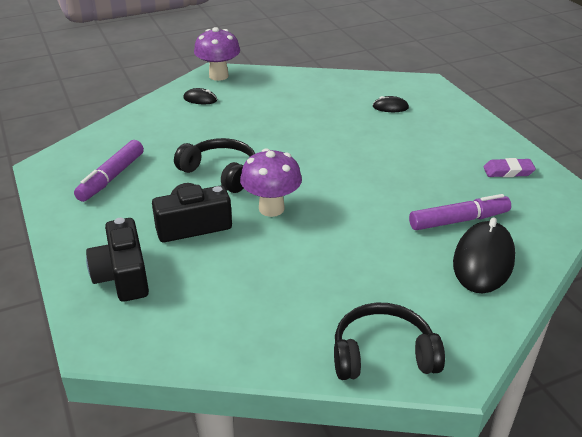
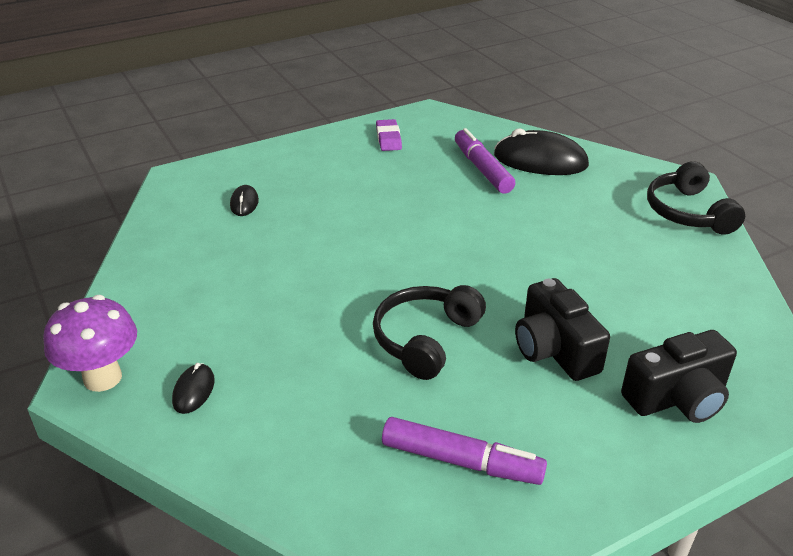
camera: 95 degrees left, 0 degrees up
purple mushroom [240,148,302,217] -> none

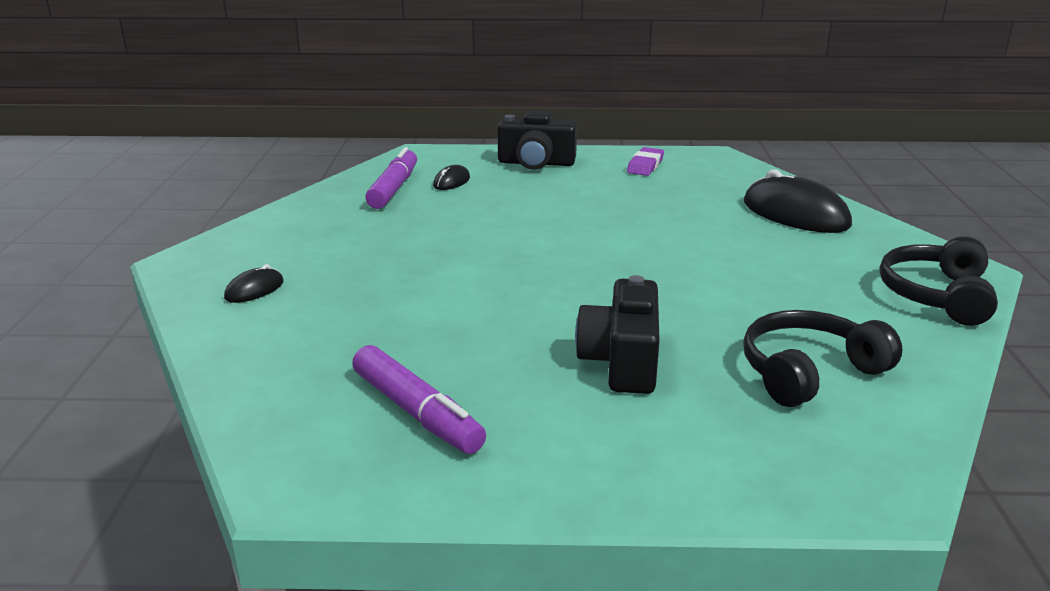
camera: 30 degrees right, 10 degrees down
purple mushroom [43,295,137,392] -> none
black headphones [373,285,486,380] -> black headphones moved to [743,310,903,407]
purple marker [455,128,515,194] -> purple marker moved to [365,147,417,209]
black camera [621,330,737,423] -> black camera moved to [497,110,577,170]

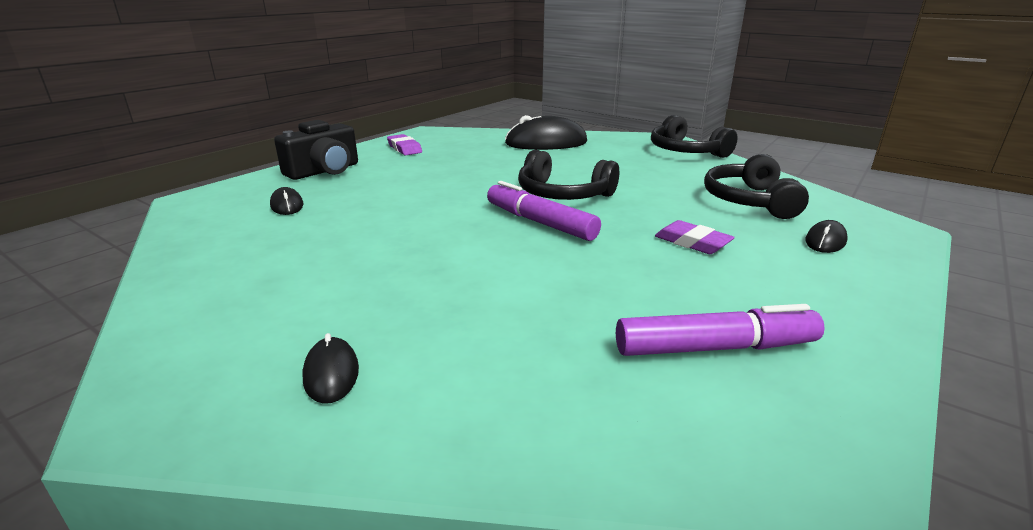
camera: 55 degrees left, 0 degrees up
purple marker [365,147,417,209] -> purple marker moved to [487,181,601,241]
black camera [575,275,660,394] -> purple eraser [655,220,735,254]
none -> black headphones [518,150,619,200]
none -> black mouse [805,220,848,253]

